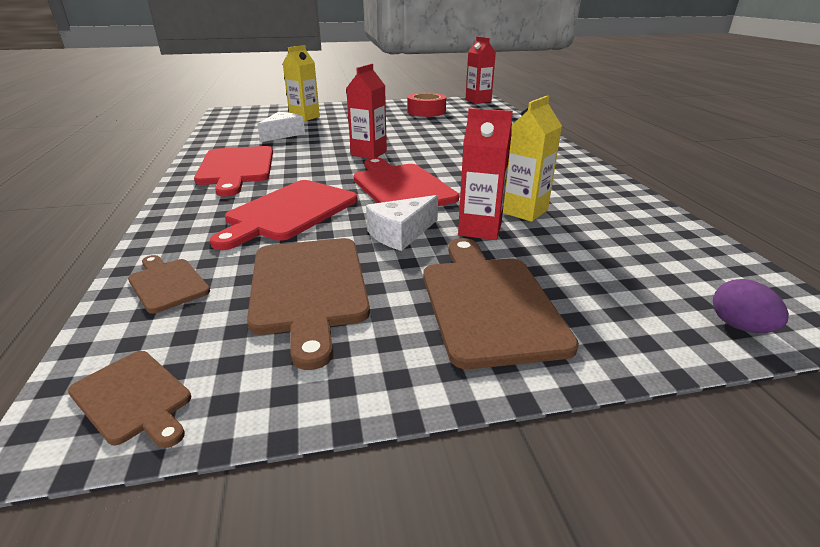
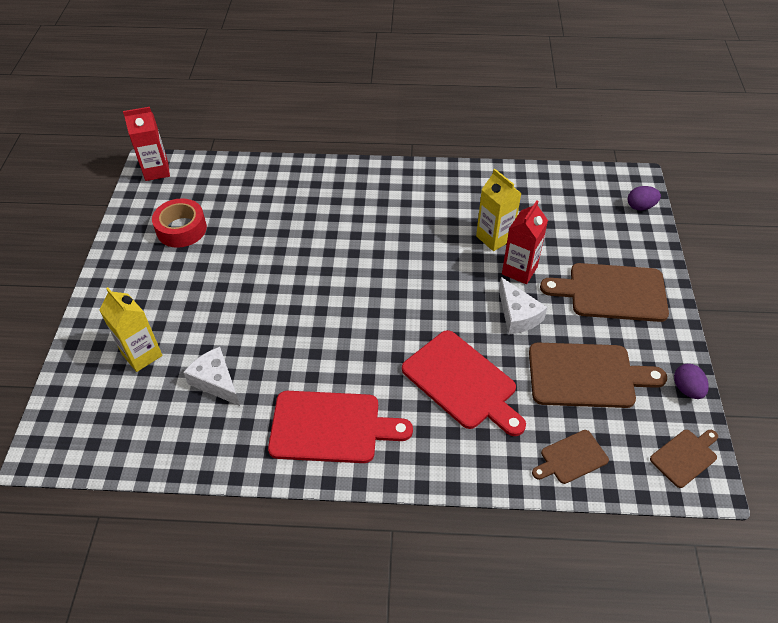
camera: 75 degrees left, 20 degrees up
red carton [346,64,387,158] -> none
red cutting board [353,158,459,206] -> none
none -> purple egg [674,364,709,399]

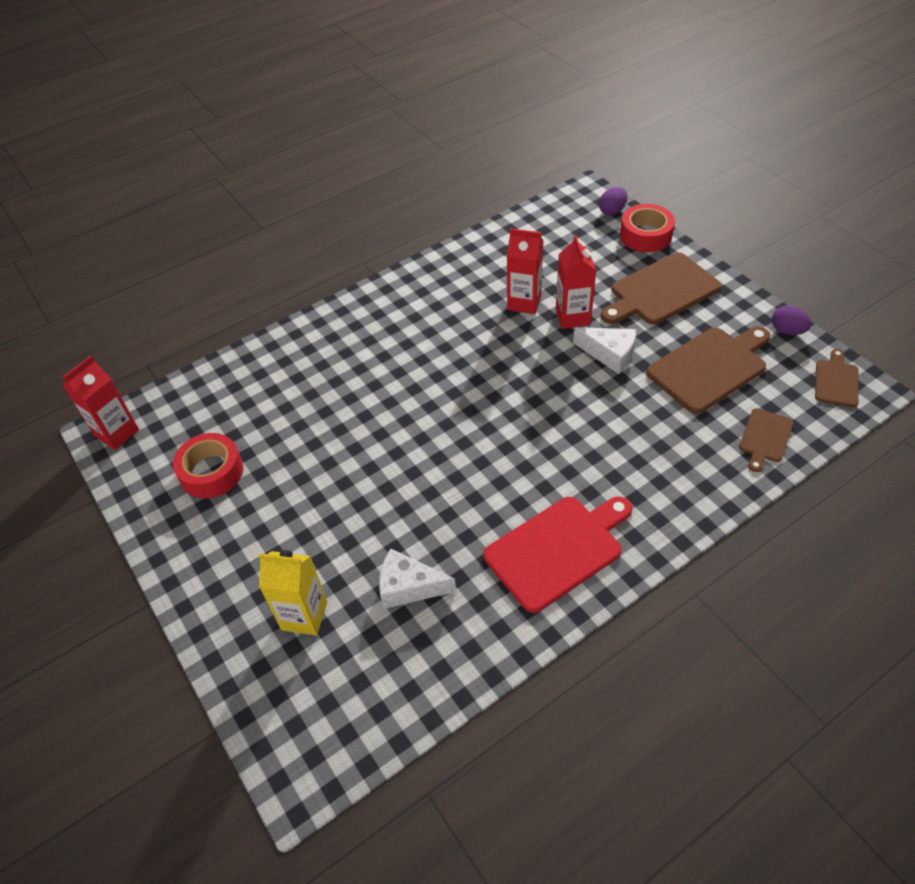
camera: 35 degrees left, 0 degrees up
red cutting board [402,330,526,436] -> none
yellow carton [476,169,522,251] -> red carton [507,228,544,314]
none -> red tape [620,204,675,252]

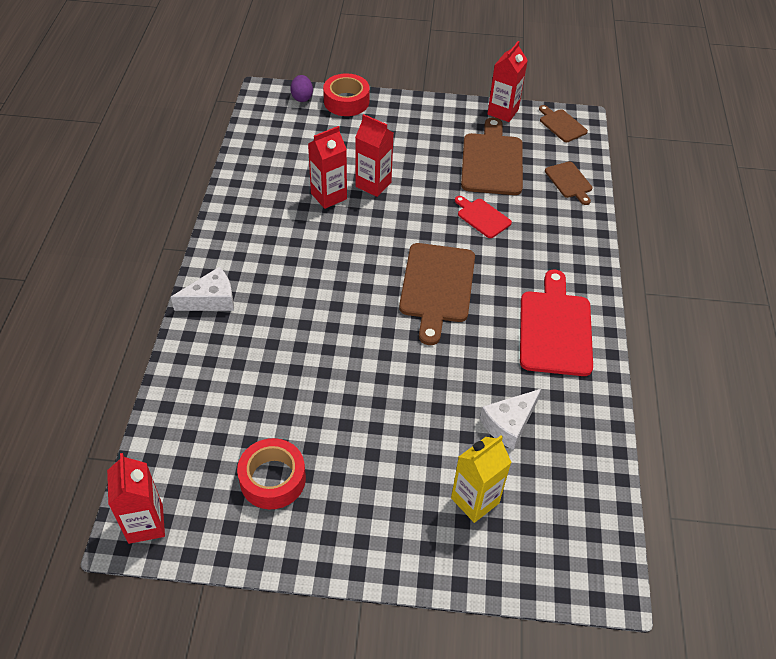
camera: 55 degrees left, 0 degrees up
white cheese [573,327,636,374] -> white cheese moved to [171,267,234,311]
brown cutting board [601,252,721,325] -> brown cutting board moved to [399,243,475,345]
purple egg [772,305,812,335] -> red carton [487,41,528,122]
none -> red cutting board [455,196,512,238]

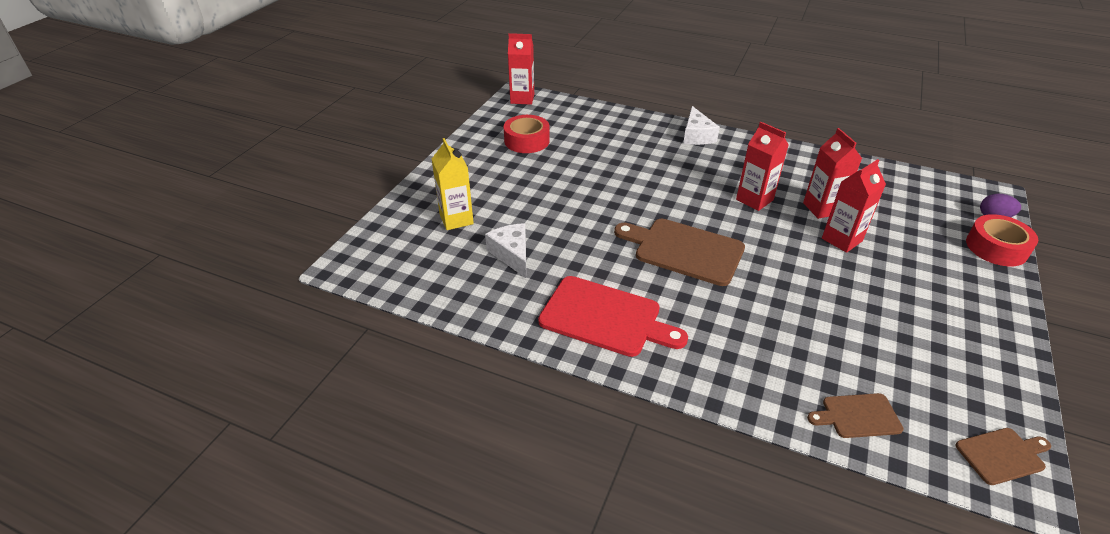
camera: 110 degrees right, 10 degrees down
red cutting board [455,196,512,238] -> none
brown cutting board [461,117,523,195] -> none
red carton [487,41,528,122] -> red carton moved to [736,122,789,211]

